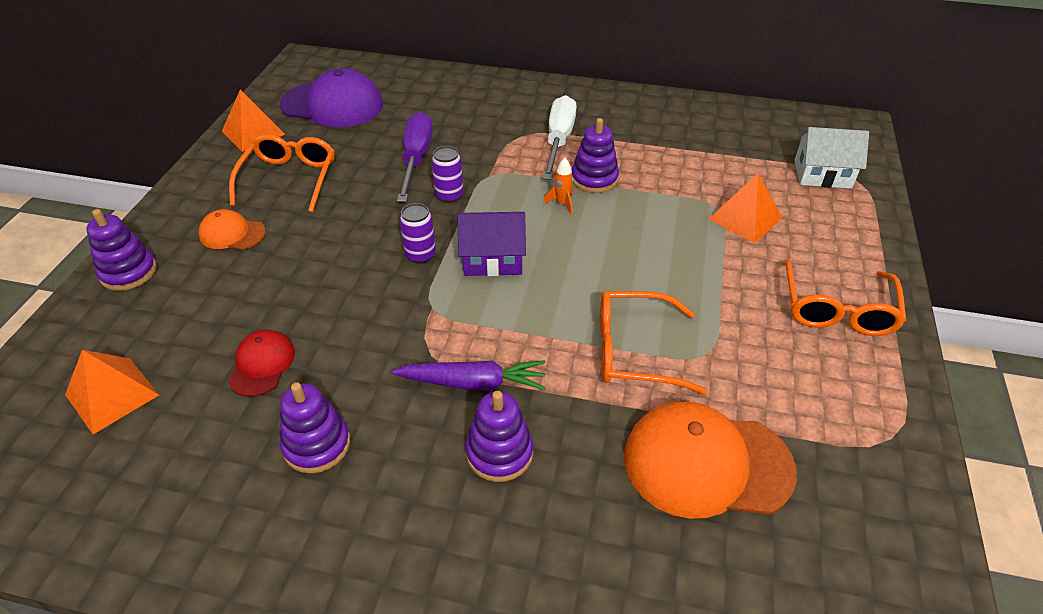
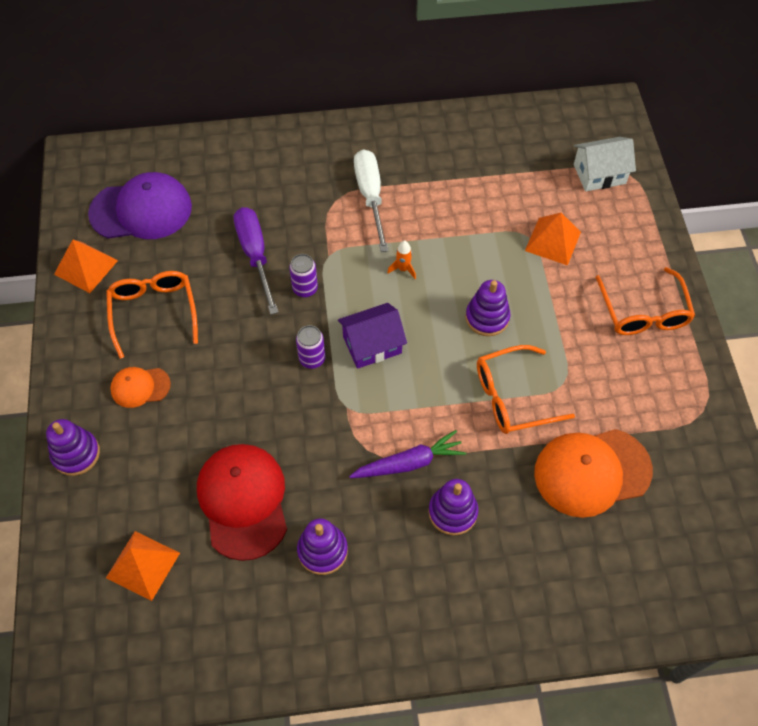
camera: 20 degrees left, 15 degrees up
red cap [228,330,295,397] -> red cap [197,444,287,561], size x1.91
purple stacking toy [572,118,619,193] -> purple stacking toy moved to [466,280,510,336]

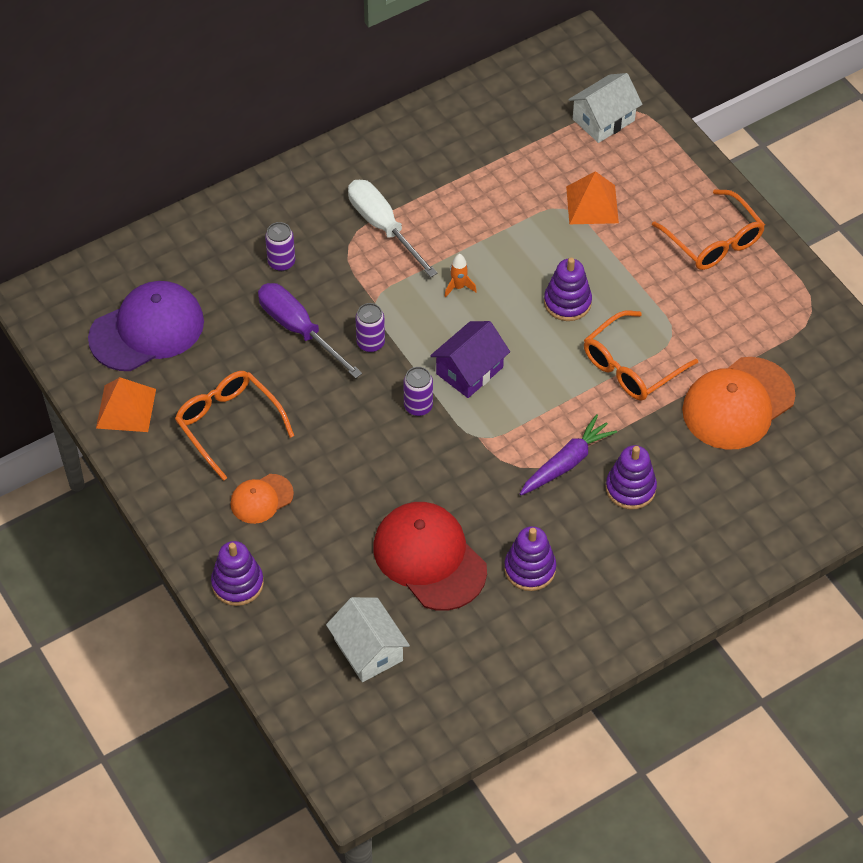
camera: 25 degrees left, 5 degrees down
orange pyramid [106,531,180,601] -> white house [326,597,410,682]
none -> purple can [265,222,295,271]

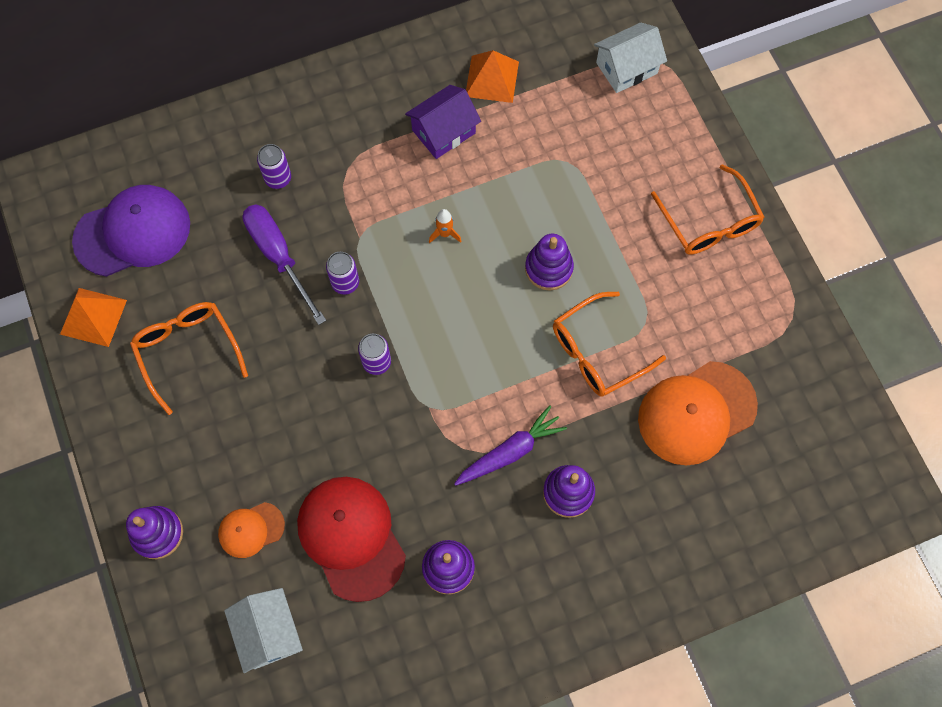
camera: 10 degrees right, 15 degrees up
orange cap [231,474,294,524] -> orange cap moved to [218,502,285,558]
white screwdriver [348,180,438,277] -> none
purple house [430,321,510,398] -> purple house moved to [405,85,481,159]
orange pyramid [566,171,619,224] -> orange pyramid moved to [466,50,519,103]

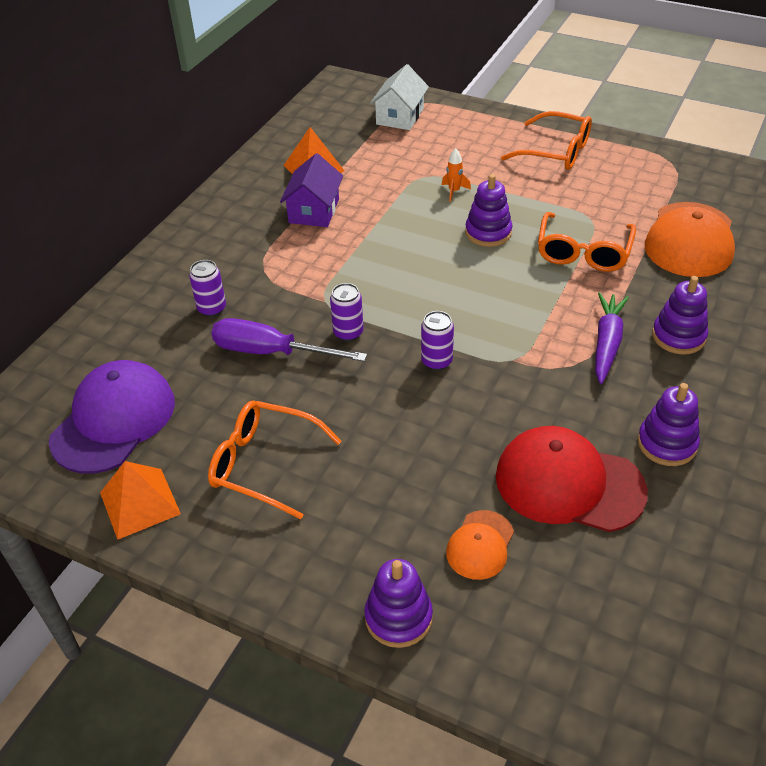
camera: 40 degrees left, 25 degrees down
white house [224,588,303,673] -> none
orange rocket [429,209,462,243] -> orange rocket moved to [442,148,471,202]

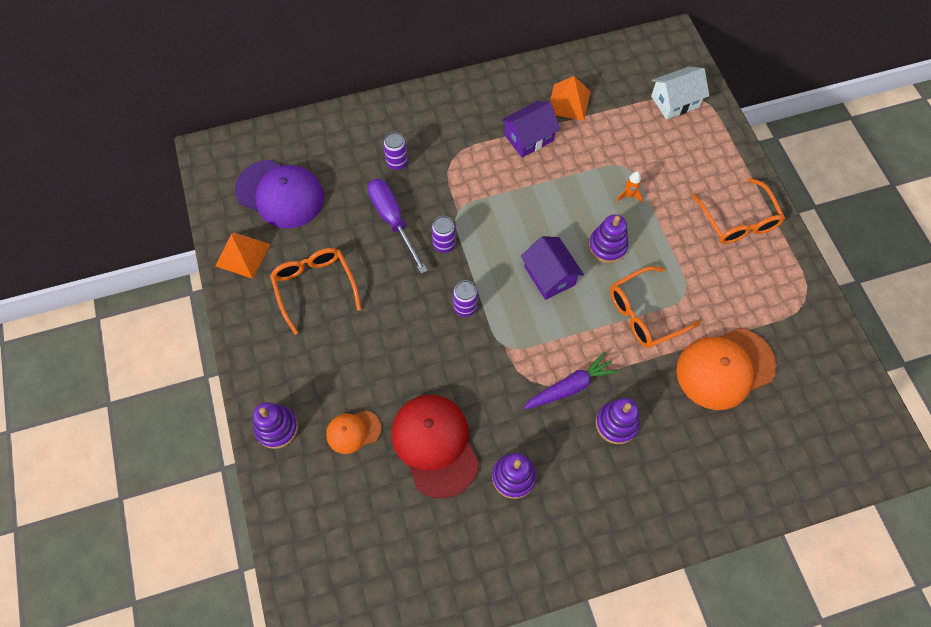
camera: 45 degrees right, 20 degrees up
purple cap [49,360,175,474] -> purple cap turned 45 degrees clockwise [235,160,325,229]
none -> purple house [521,236,584,300]

